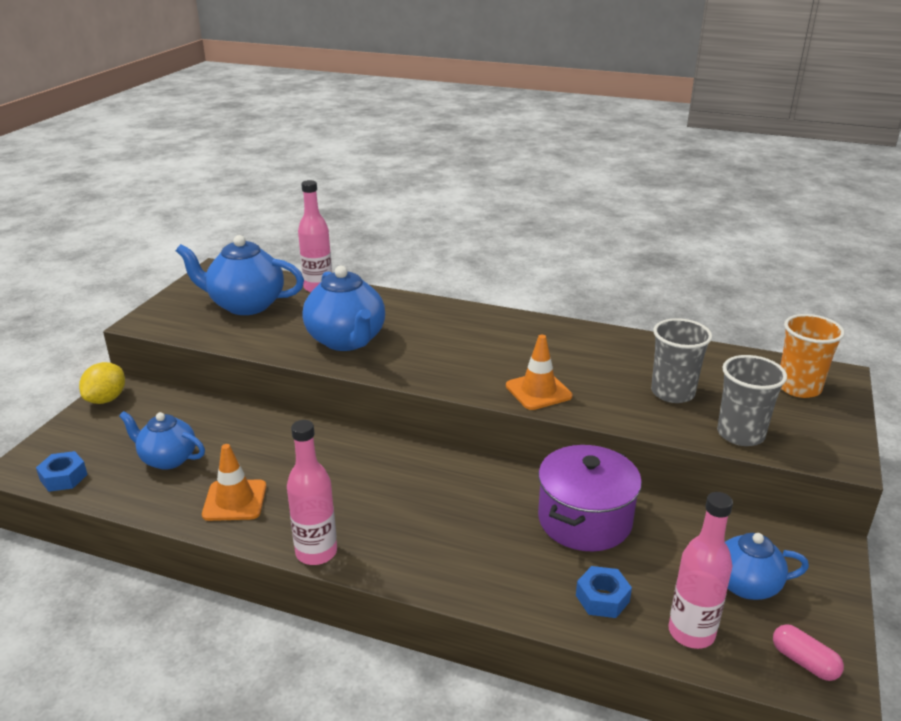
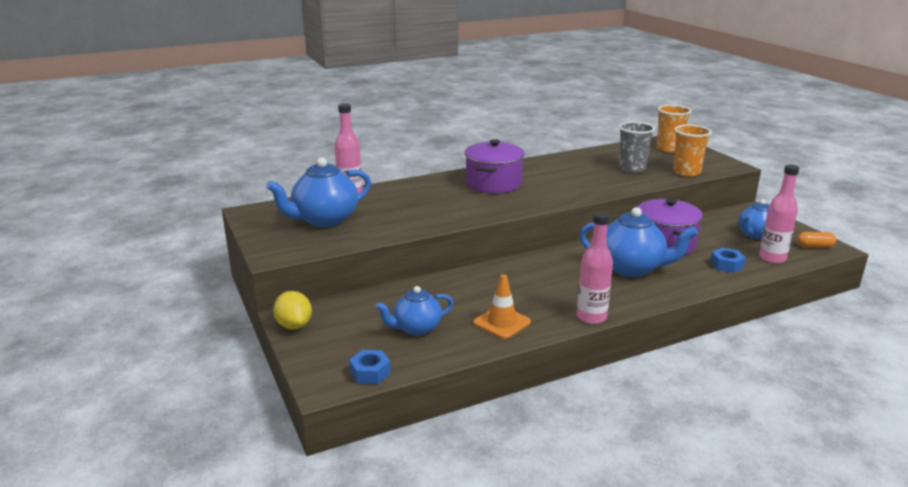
camera: 45 degrees left, 5 degrees down
blue teapot [303,266,385,351] -> blue teapot moved to [579,207,698,277]
orange traffic cone [506,335,572,410] -> none
grey cup [717,355,787,446] -> orange cup [673,125,712,177]
pink capsule [773,624,844,681] -> orange capsule [797,232,836,248]
none -> purple pot [465,139,525,193]

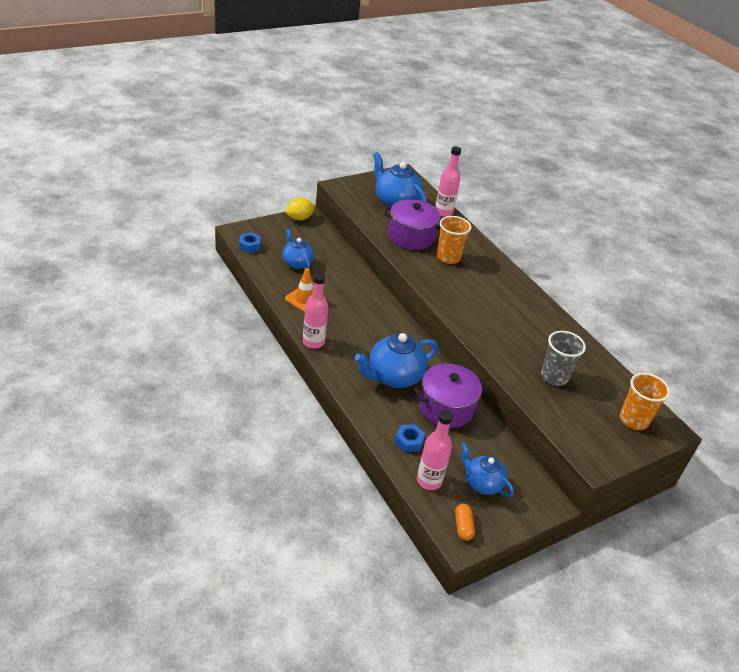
camera: 80 degrees right, 15 degrees up
purple pot [465,139,525,193] -> purple pot moved to [383,199,441,250]
blue teapot [579,207,698,277] -> blue teapot turned 45 degrees clockwise [355,333,438,388]
orange cup [673,125,712,177] -> orange cup moved to [437,216,471,264]

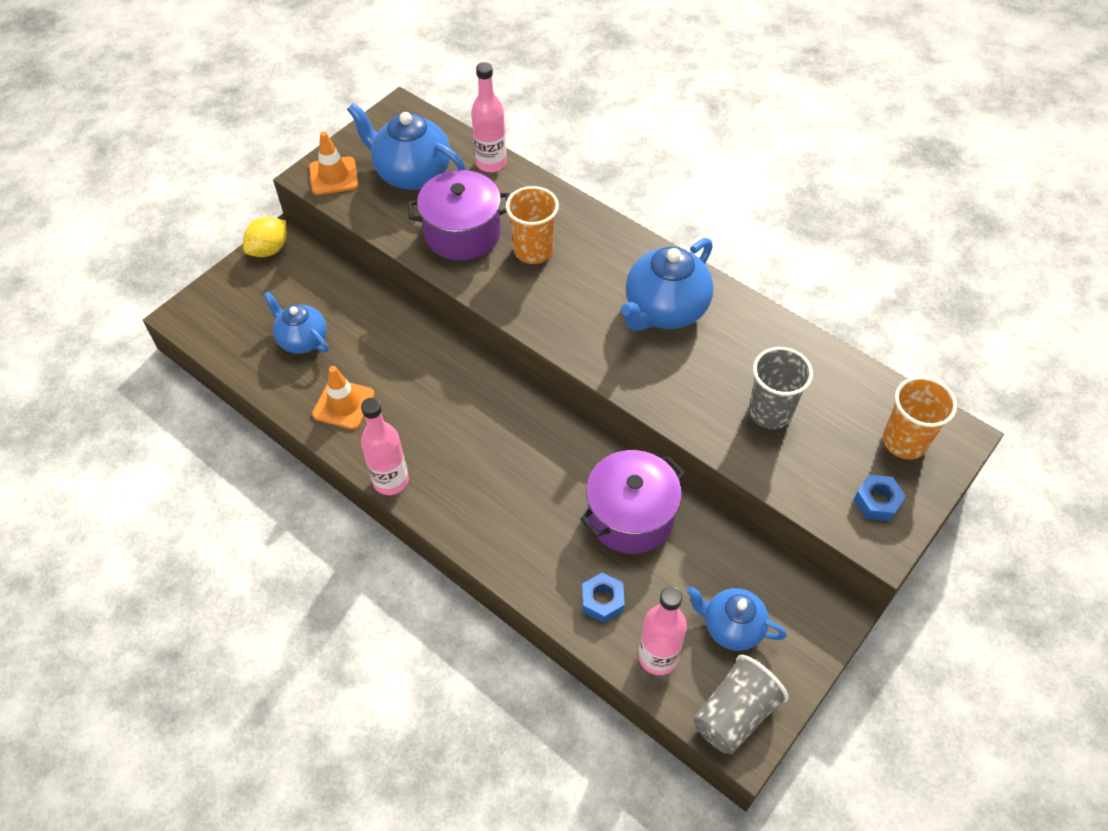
camera: 15 degrees left, 15 degrees up
blue nut [239,232,261,253] -> blue nut moved to [854,475,906,521]
blue teapot [355,333,438,388] -> blue teapot moved to [621,238,714,331]
orange capsule [455,503,475,541] -> grey cup [693,655,789,754]
none -> orange traffic cone [309,131,358,195]

